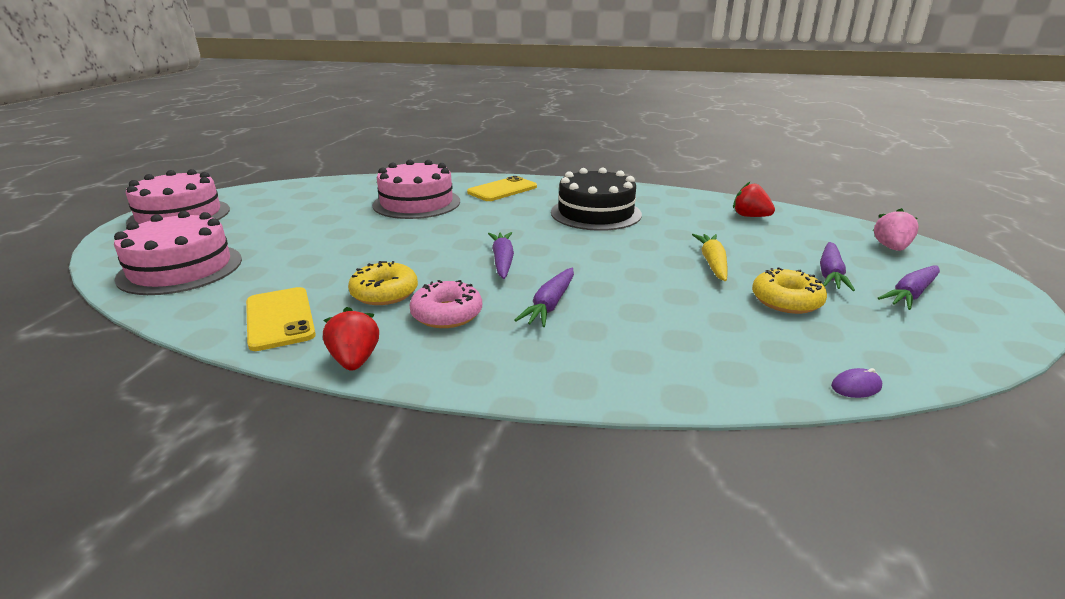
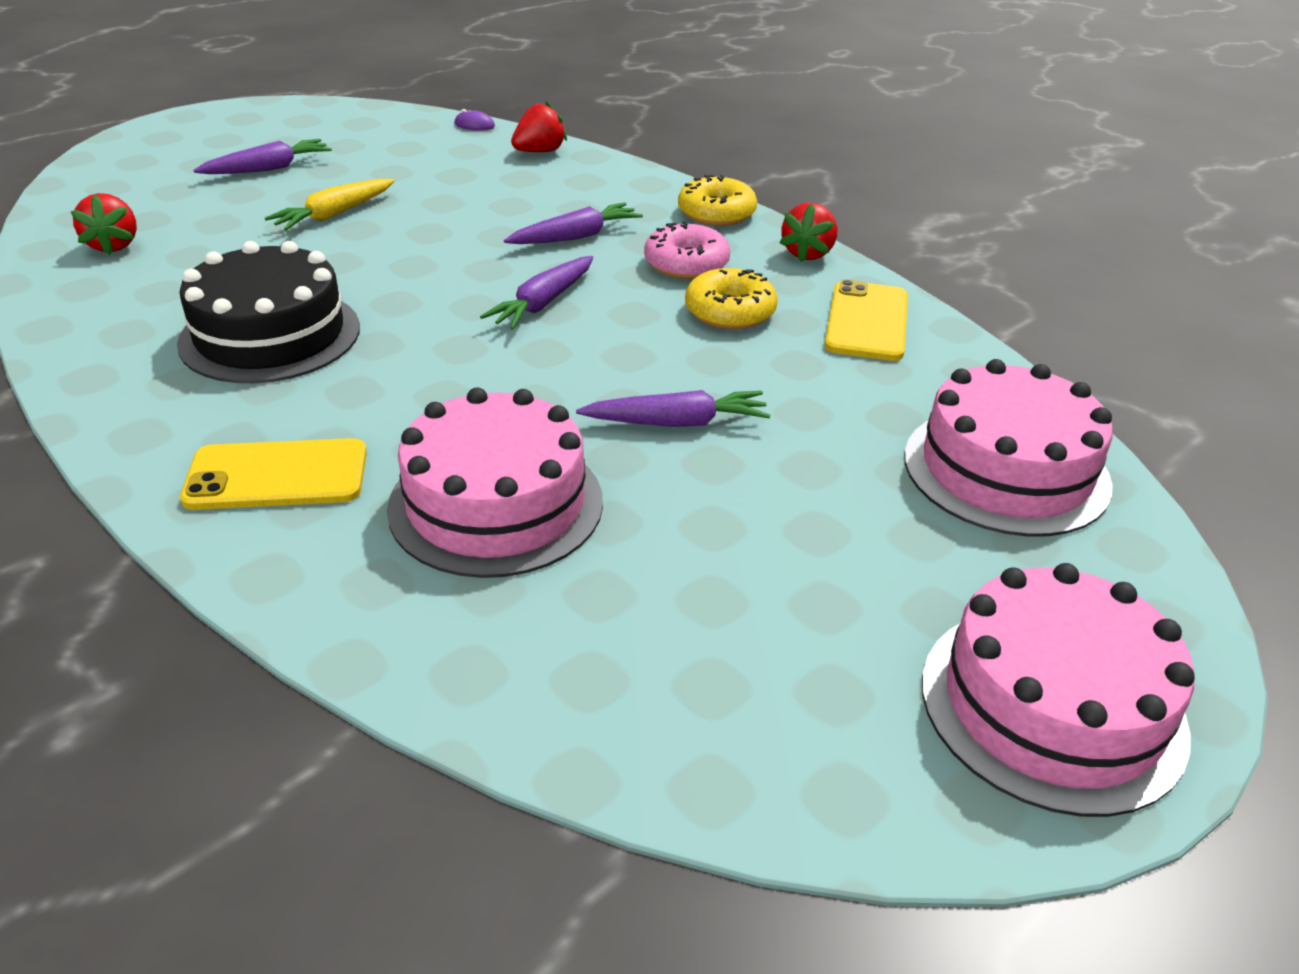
camera: 145 degrees left, 10 degrees up
yellow donut [752,267,827,314] -> yellow donut moved to [678,175,757,226]
pink strawberry [873,208,919,251] -> none
purple carrot [878,265,940,310] -> purple carrot moved to [576,390,771,427]
none -> red strawberry [511,101,567,152]

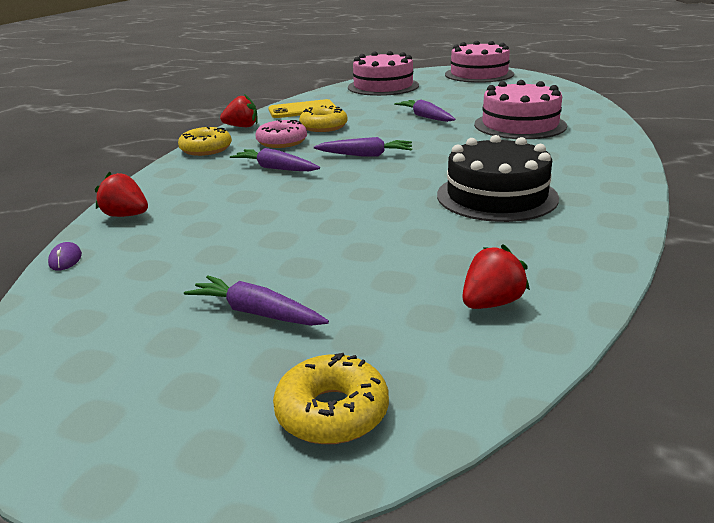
camera: 115 degrees left, 10 degrees down
yellow phone [180,438,367,510] -> none
yellow carrot [265,179,394,230] -> none
none -> yellow donut [273,353,389,444]

